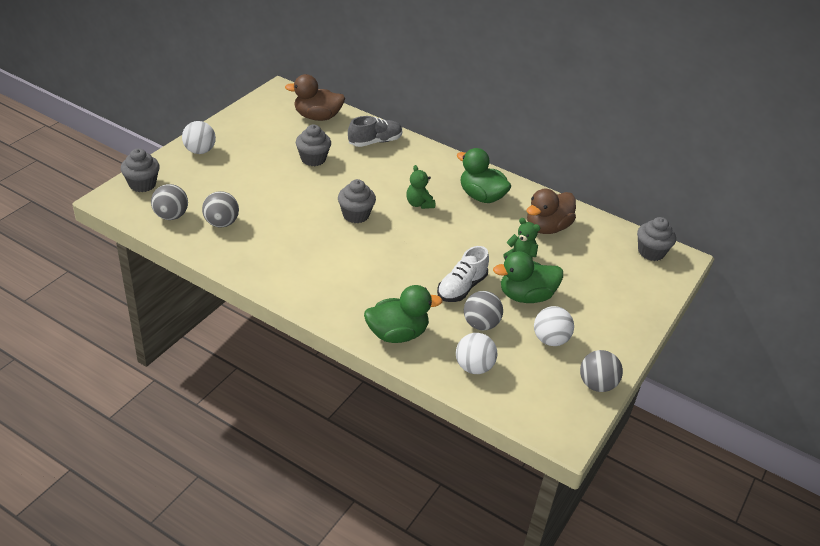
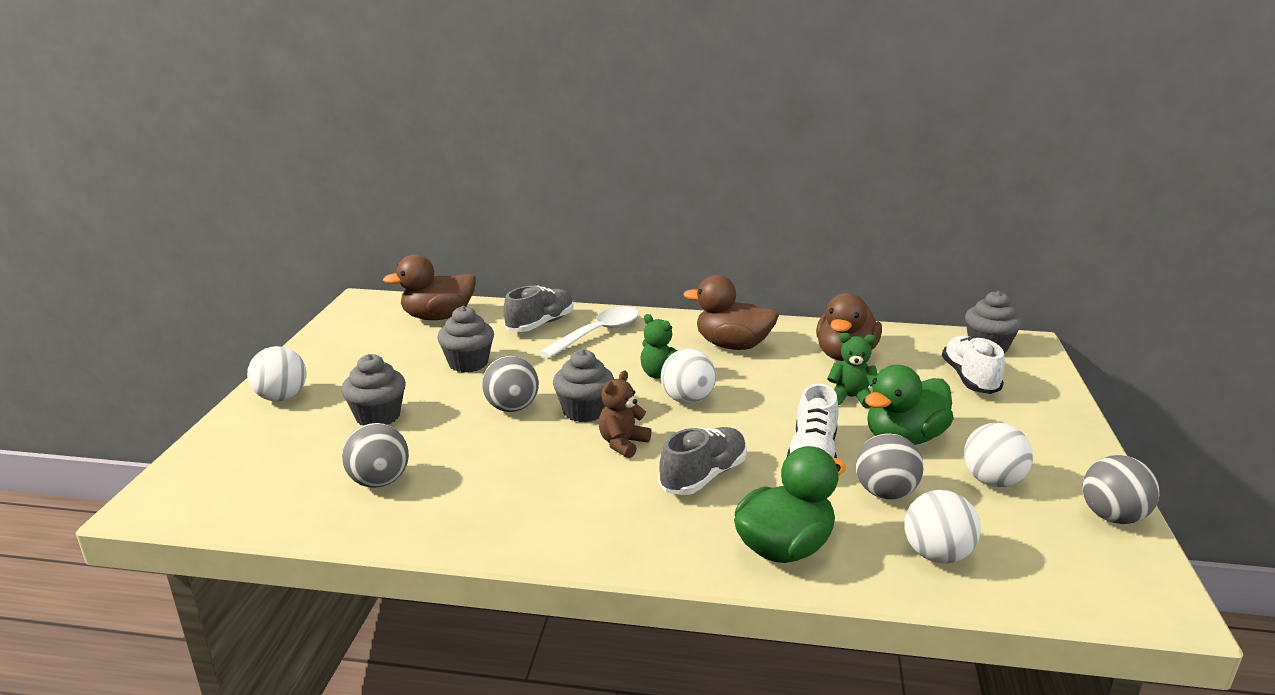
camera: 20 degrees left, 15 degrees down
grey cupcake [121,148,160,192] -> grey cupcake moved to [341,354,406,426]
grey ball [151,184,188,220] -> grey ball moved to [482,356,539,412]
green duck [457,148,511,203] -> brown duck [683,275,779,350]
none -> white spoon [540,306,639,358]
none -> brown teddy bear [598,371,652,458]
none -> grey shoe [658,427,747,495]
none -> white ball [661,349,716,404]
none -> white shoe [942,335,1005,394]

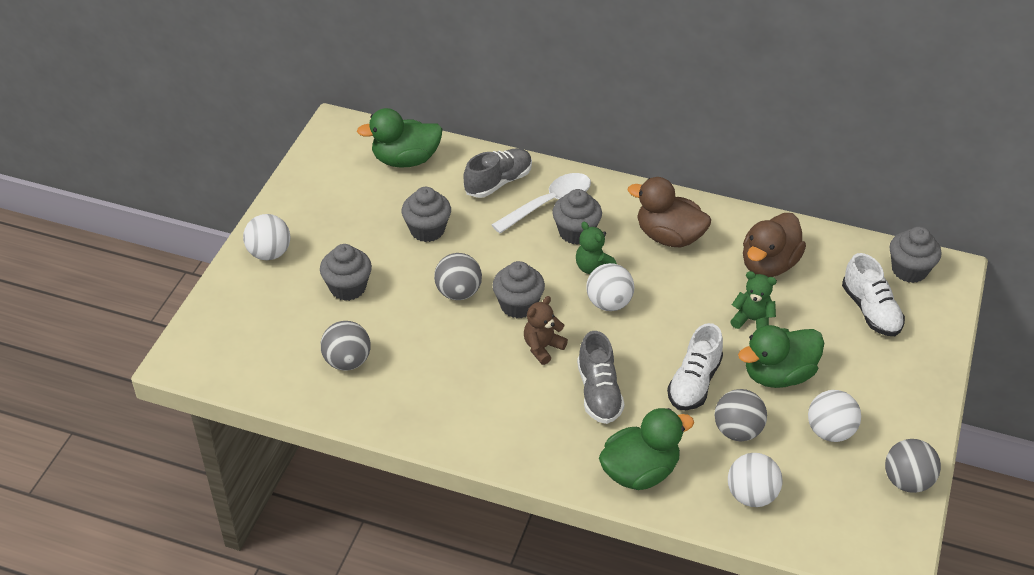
camera: 10 degrees right, 20 degrees up
brown duck [383,254,476,320] -> green duck [357,108,442,168]
grey shoe [658,427,747,495] -> grey shoe turned 120 degrees clockwise [577,331,624,424]
white shoe [942,335,1005,394] -> white shoe turned 150 degrees clockwise [842,253,905,336]
none -> grey cupcake [552,189,602,245]

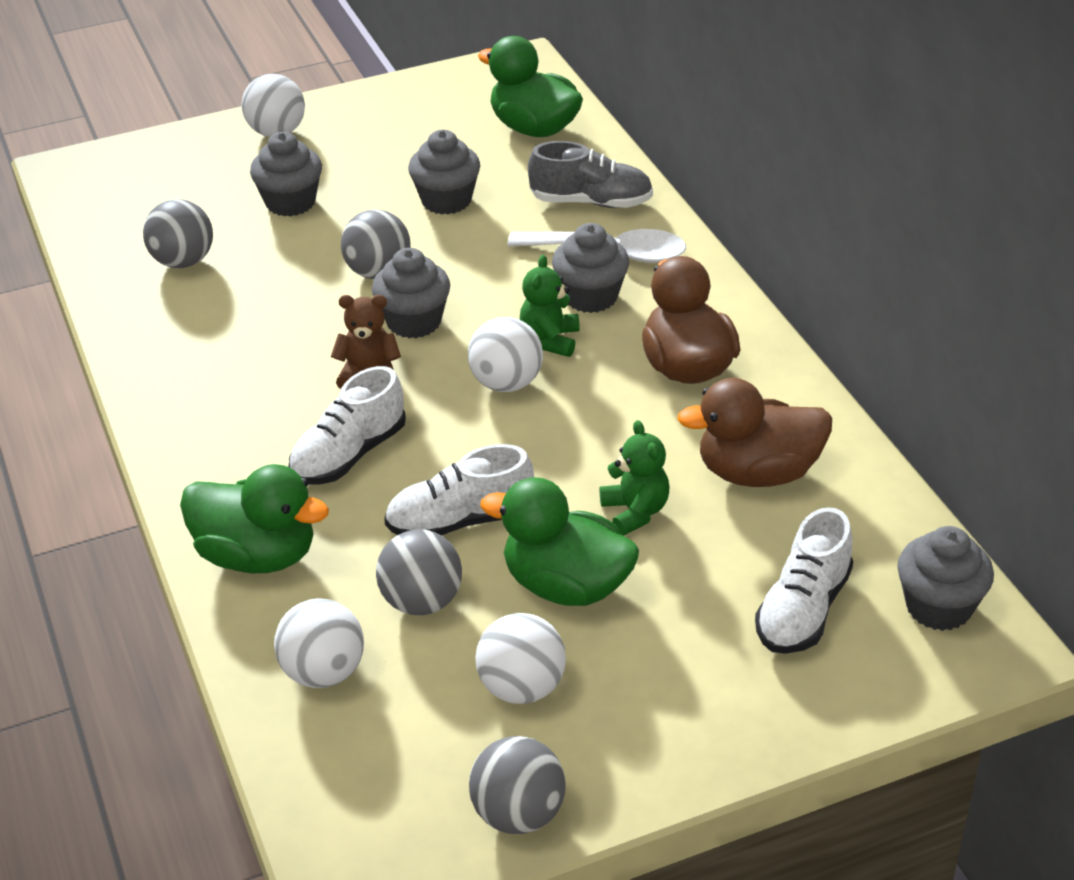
camera: 50 degrees right, 5 degrees down
grey shoe [577,331,624,424] -> white shoe [289,366,406,484]

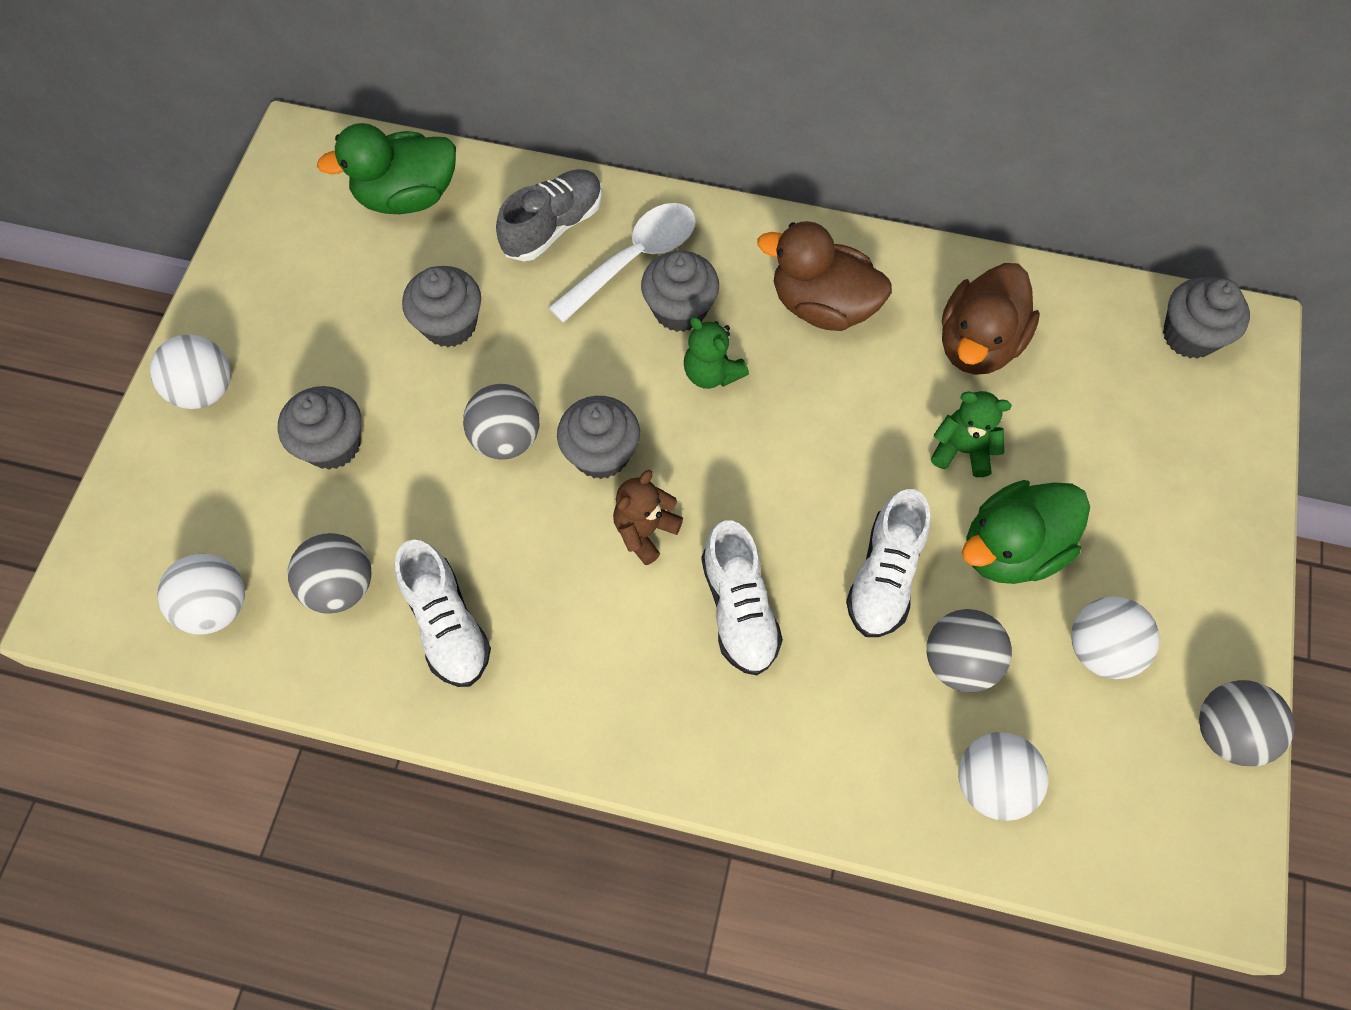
camera: 55 degrees left, 25 degrees up
green duck [180,464,329,573] -> none
white ball [468,317,543,392] -> white ball moved to [157,553,245,635]
white shoe [755,507,853,654] -> white shoe moved to [395,540,491,687]

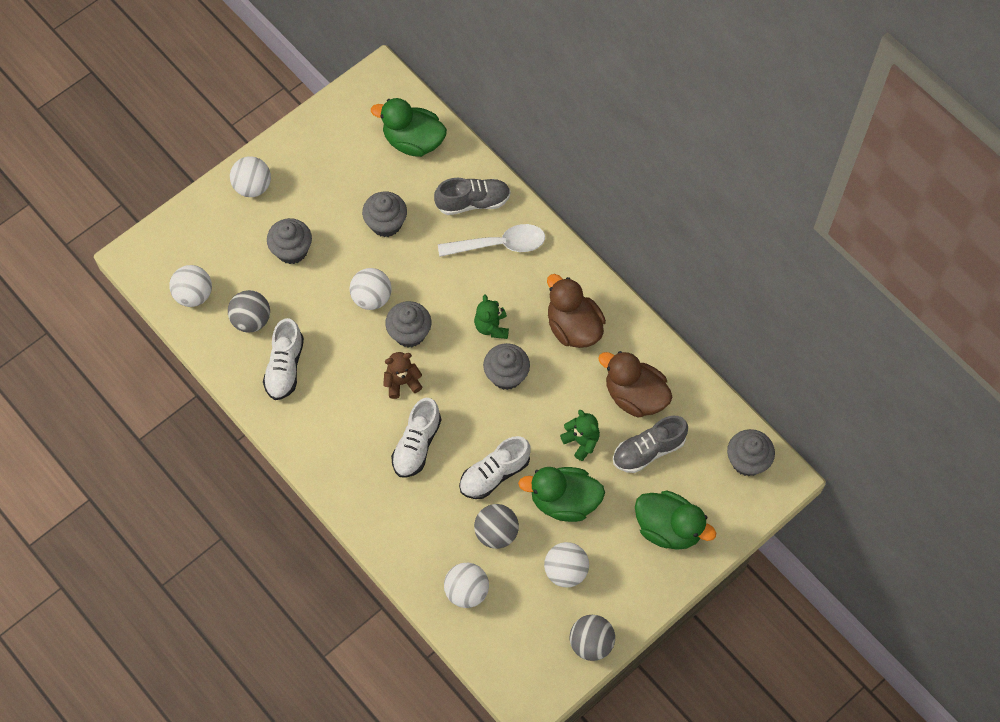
camera: 35 degrees right, 0 degrees up
grey ball [463,384,539,460] -> white ball [349,268,392,310]
grey cupcake [641,251,719,332] -> grey cupcake moved to [483,343,530,390]
brown duck [942,263,1040,375] -> brown duck turned 60 degrees clockwise [598,351,672,418]
none -> grey shoe [613,416,688,473]
none -> green duck [635,490,716,550]

